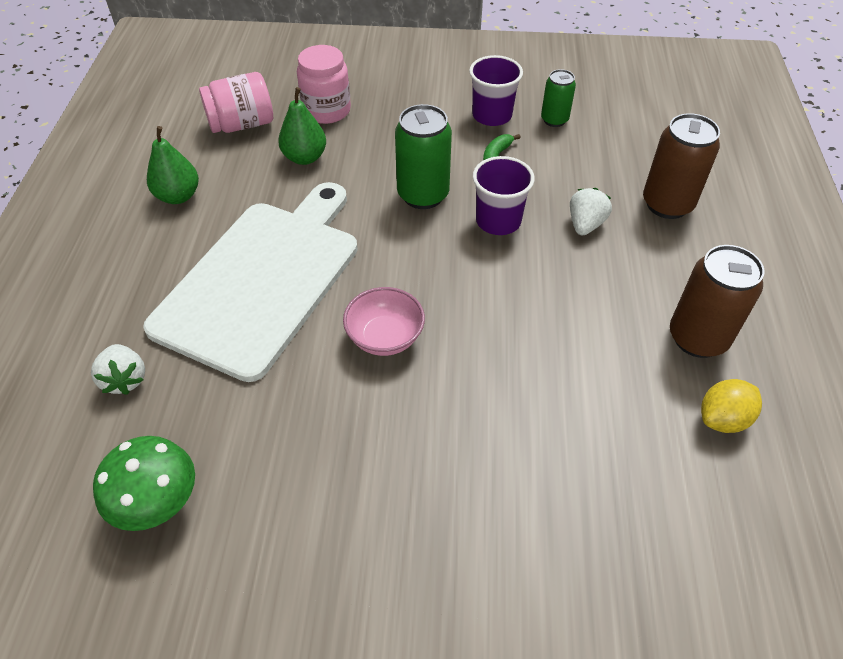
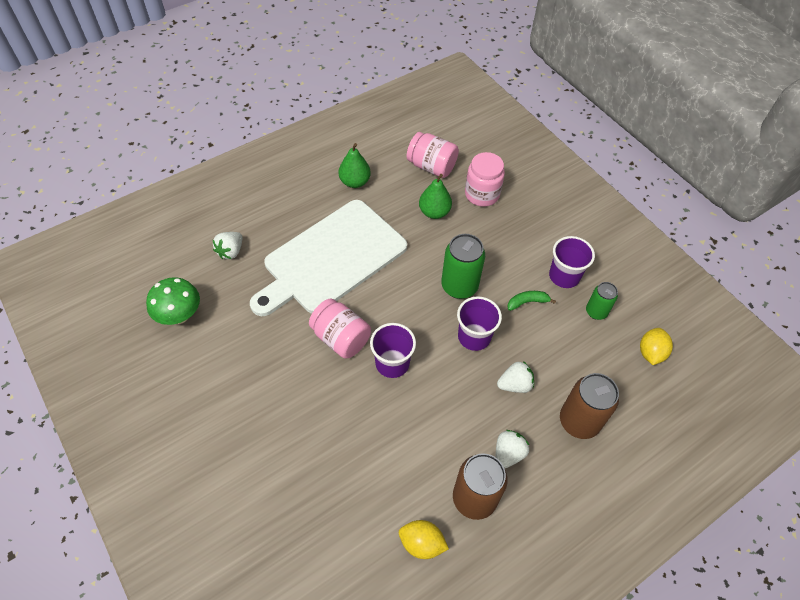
camera: 50 degrees right, 5 degrees up
white cutting board [143,182,358,382] -> white cutting board turned 150 degrees clockwise [250,200,407,316]
pink bowl [343,287,425,356] -> pink jar [309,298,371,359]
none -> purple cup [370,323,416,378]
none -> white strawberry [496,430,529,468]
none -> yellow lemon [640,328,673,365]

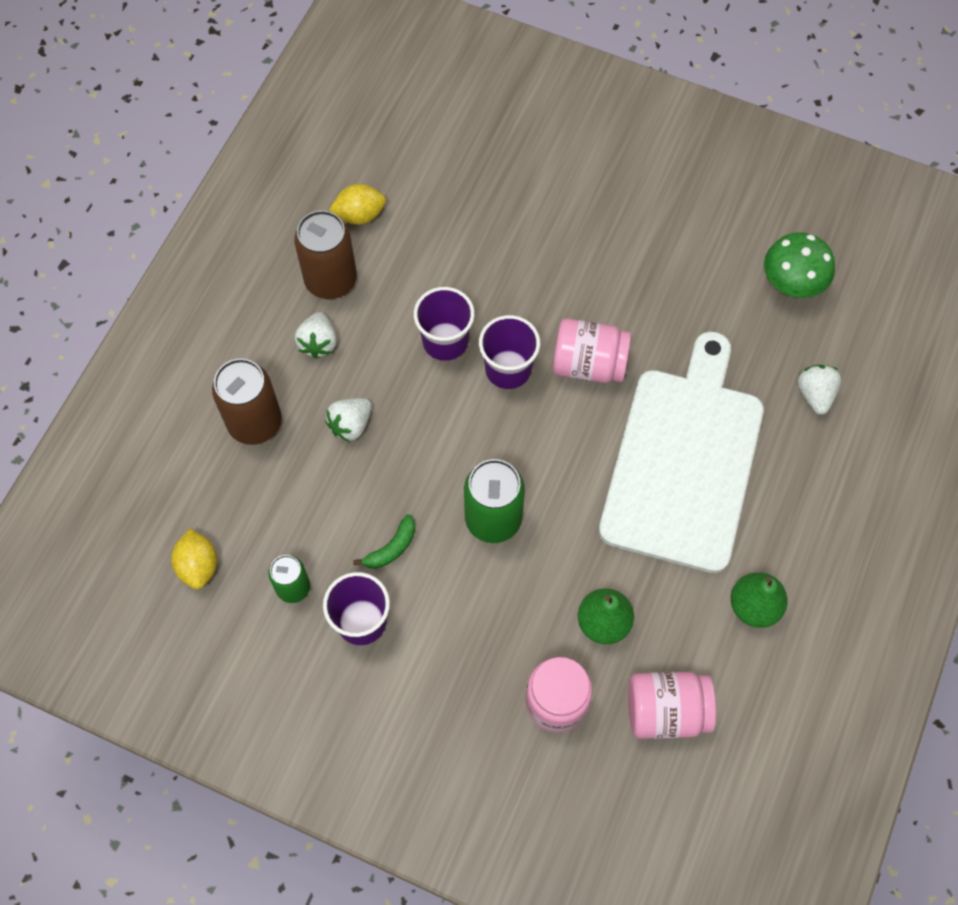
camera: 150 degrees right, 10 degrees up
purple cup [457,296,502,351] -> purple cup moved to [414,287,475,361]

